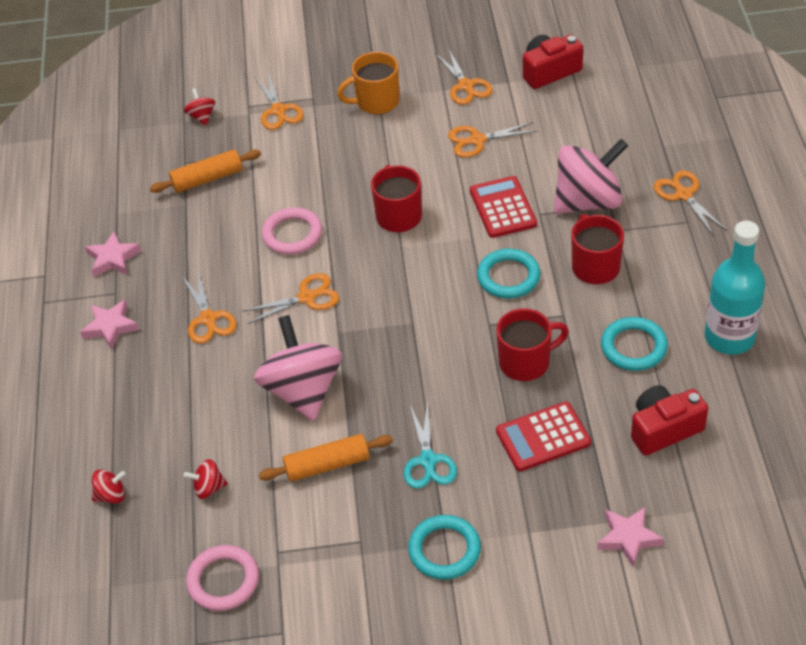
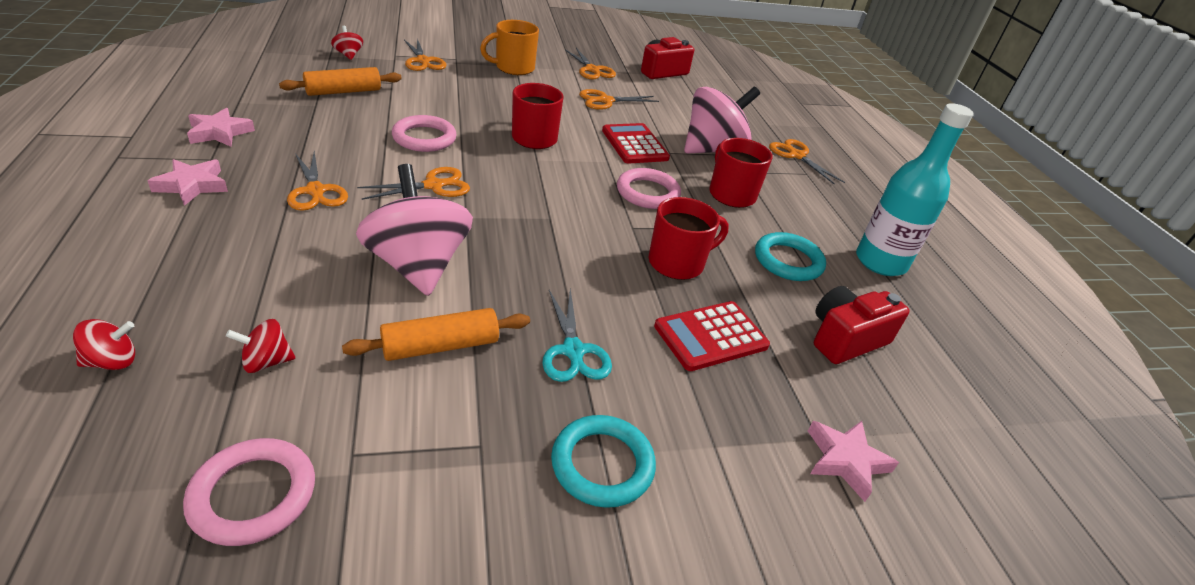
camera: 15 degrees left, 10 degrees down
turquoise ring [477,248,541,299] -> pink ring [617,168,681,209]

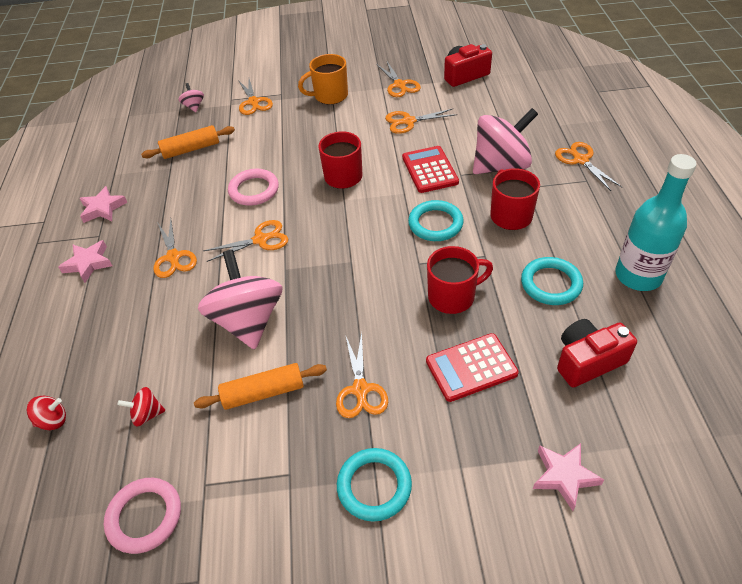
camera: 15 degrees right, 10 degrees up
red spinning top [331,26,363,60] -> pink spinning top [179,83,204,112]
turquoise scissors [542,288,612,382] -> orange scissors [336,332,388,418]
pink ring [617,168,681,209] -> turquoise ring [408,200,464,241]

